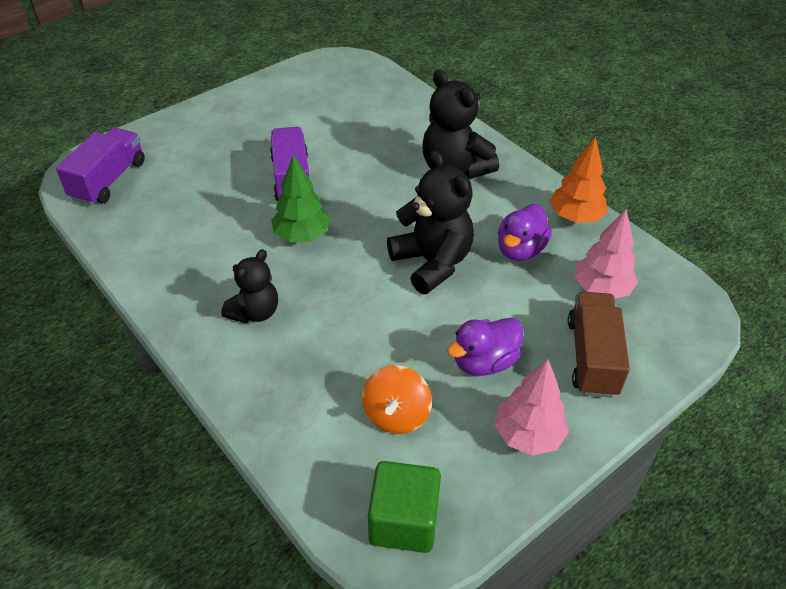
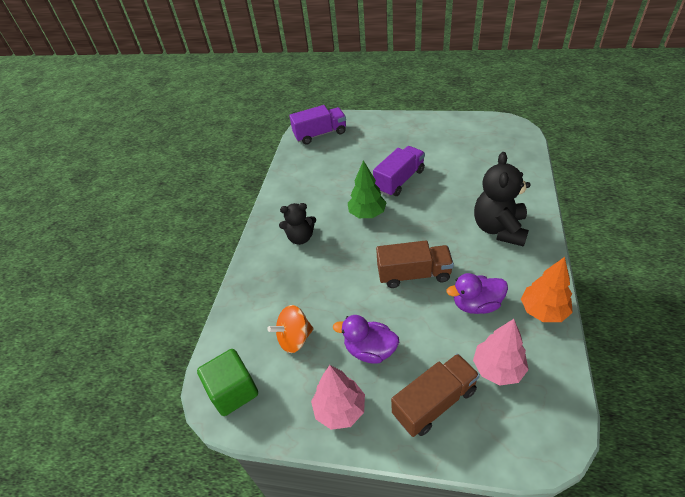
camera: 55 degrees right, 0 degrees up
black teddy bear [387,150,474,294] -> brown truck [376,241,454,288]

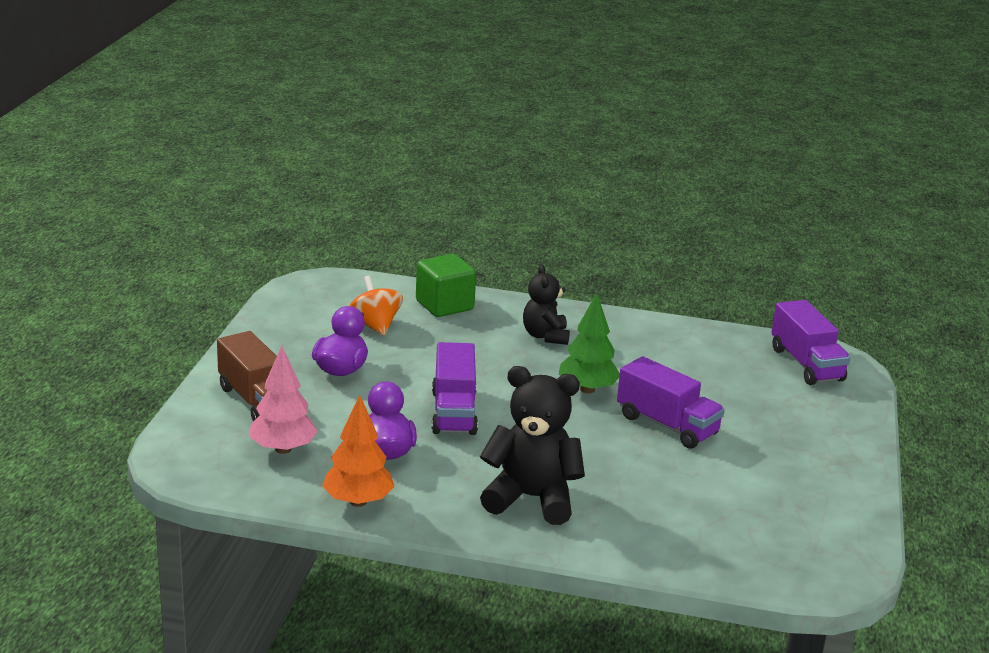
camera: 85 degrees right, 20 degrees down
green cube [197,349,258,416] -> green cube moved to [416,254,476,317]
pink tree [311,365,365,430] -> none
brown truck [376,241,454,288] -> purple truck [432,342,478,435]

